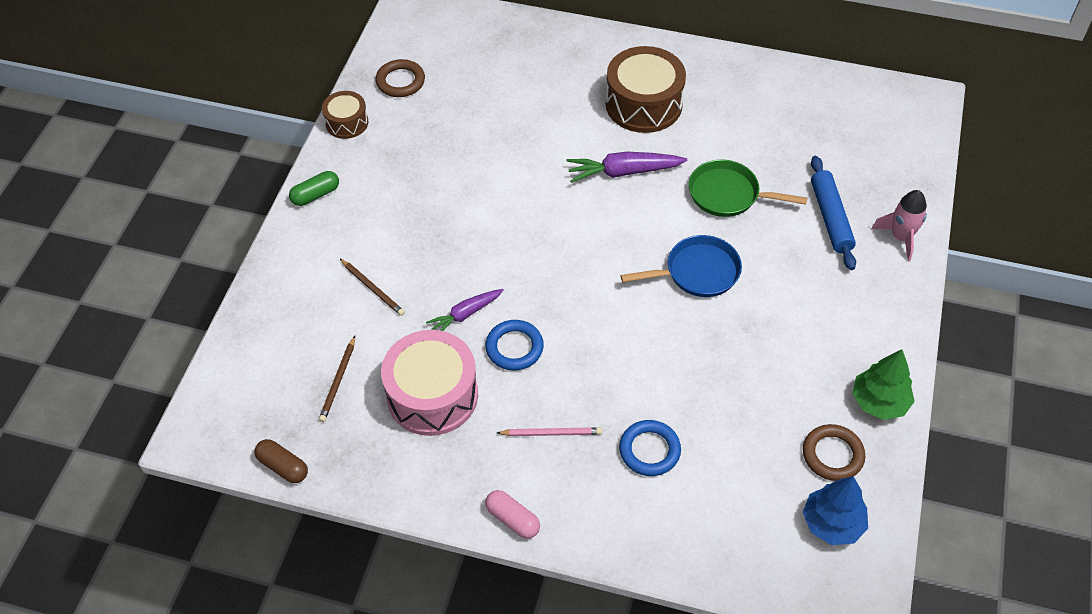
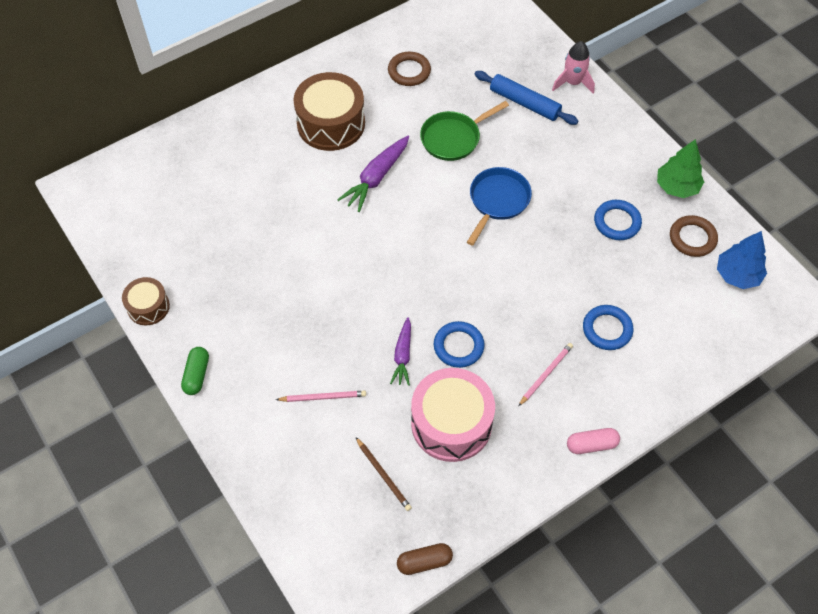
camera: 50 degrees left, 5 degrees up
brown pencil [340,259,405,316] -> pink pencil [276,391,366,402]
brown ring [376,59,425,97] -> brown ring moved to [388,52,431,86]
none -> blue ring [594,200,642,240]

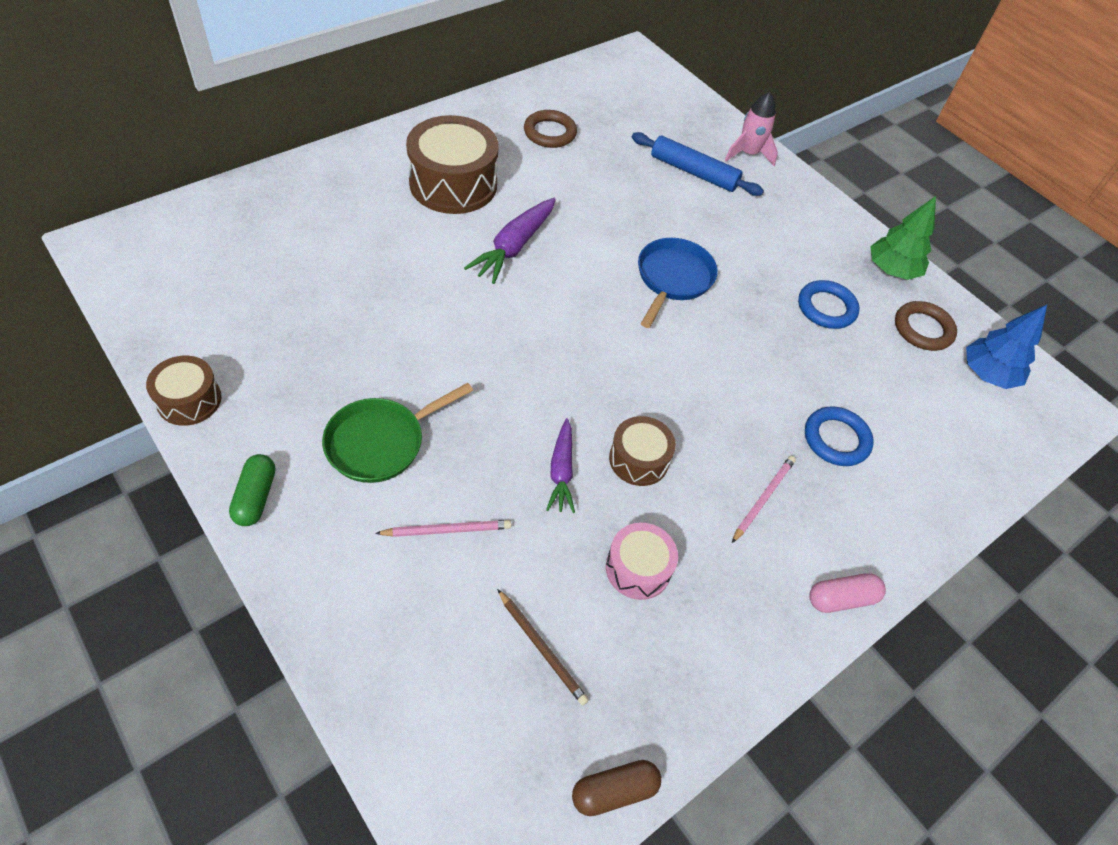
camera: 10 degrees left, 5 degrees down
pink drum [411,368,495,462] -> pink drum [606,523,678,600], size x0.55
green pan [420,101,509,161] -> green pan moved to [322,383,473,483]
blue ring [434,321,485,368] -> brown drum [609,416,676,486]

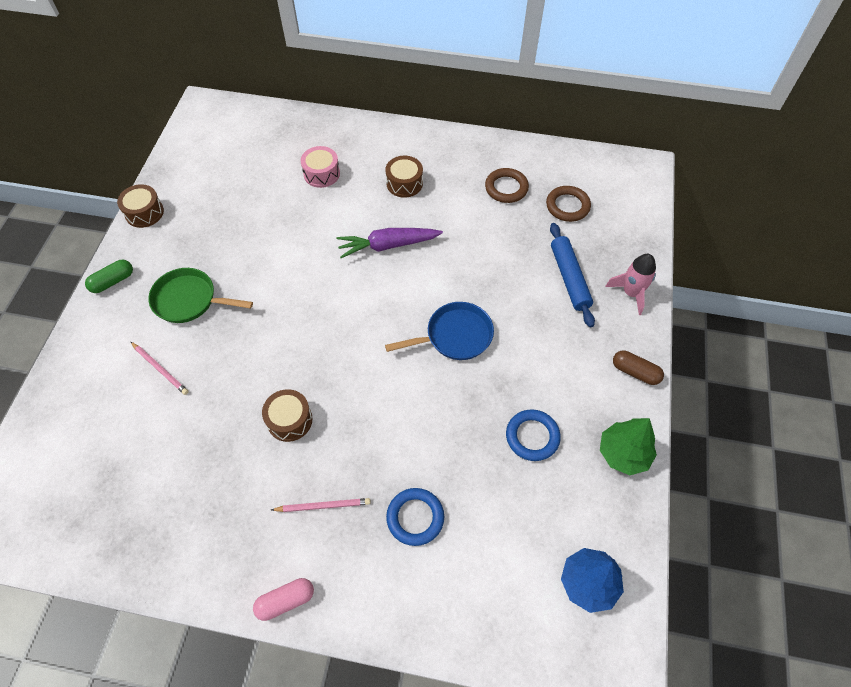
camera: 55 degrees right, 5 degrees up
brown drum [406,115,499,214] -> brown drum [385,156,423,198], size x0.55
brown pencil [497,589,589,706] -> none
purple carrot [546,418,575,513] -> none
brown capsule [572,760,661,816] -> brown capsule moved to [613,350,664,385]
pink drum [606,523,678,600] -> pink drum moved to [301,146,340,188]
pink capsule [809,573,886,613] -> pink capsule turned 60 degrees counterclockwise [253,578,314,621]
brown ring [895,301,957,351] -> brown ring moved to [546,186,591,222]

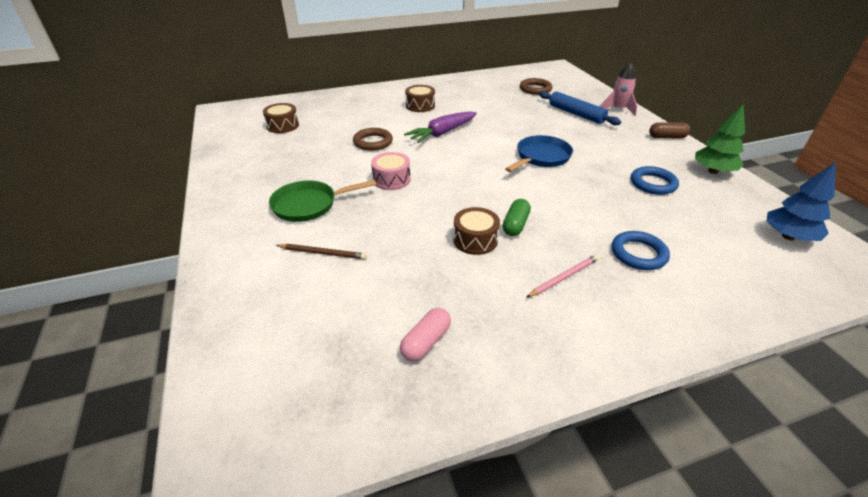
camera: 30 degrees left, 20 degrees down
green capsule [85,260,133,293] -> green capsule moved to [503,199,531,236]
brown drum [117,184,164,228] -> brown drum moved to [263,103,299,133]
pink pencil [131,342,189,395] -> brown pencil [276,244,366,259]
pink capsule [253,578,314,621] -> pink capsule moved to [400,308,451,361]
pink drum [301,146,340,188] -> pink drum moved to [371,152,411,190]
brown ring [485,168,529,203] -> brown ring moved to [353,128,393,151]

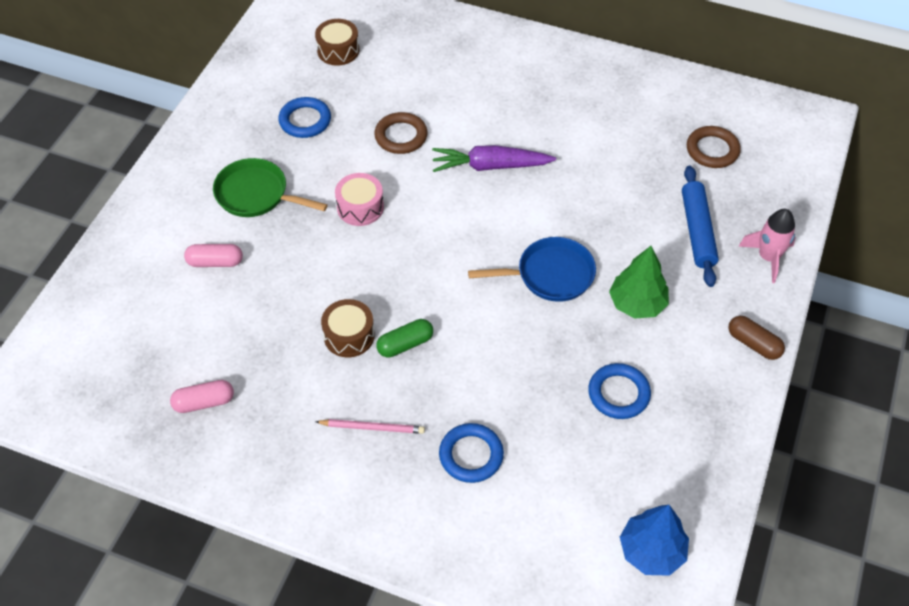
camera: 40 degrees right, 15 degrees up
brown pencil [276,244,366,259] -> pink capsule [184,244,243,267]
brown drum [405,85,435,112] -> none
green tree [695,103,745,174] -> green tree moved to [609,246,669,319]
none -> blue ring [279,97,331,138]

